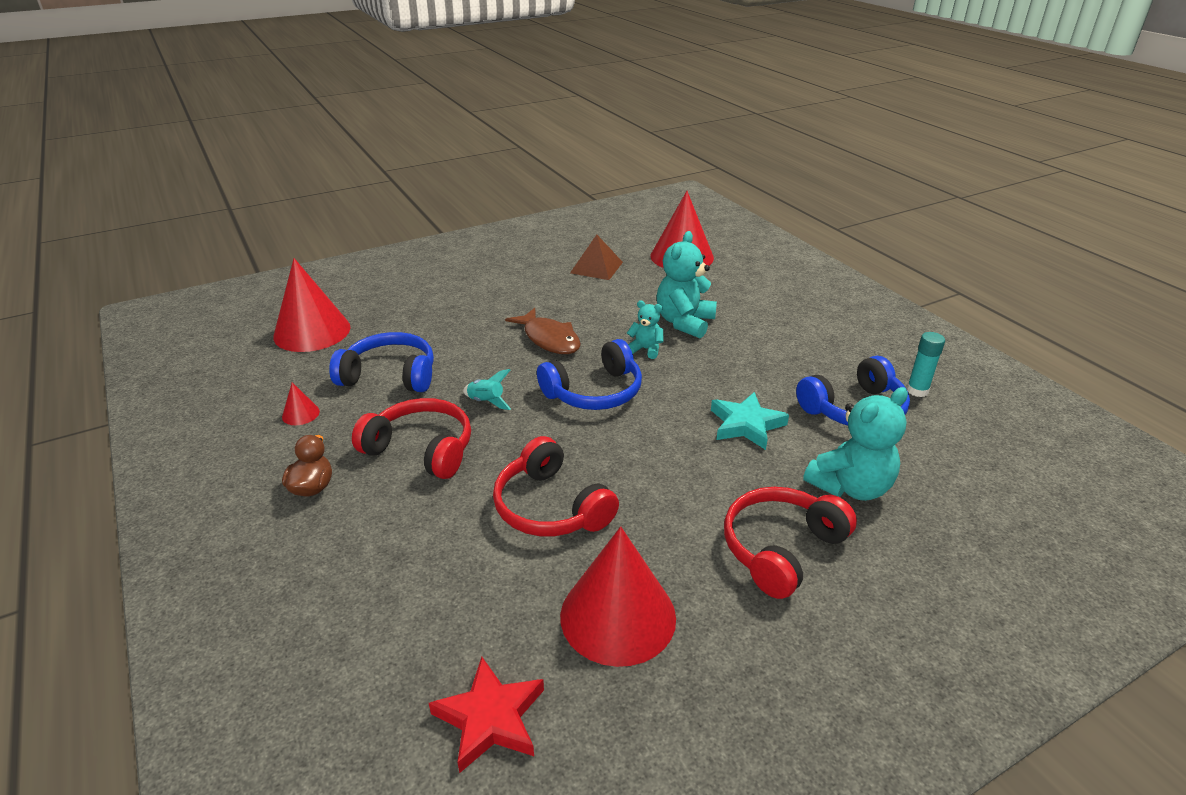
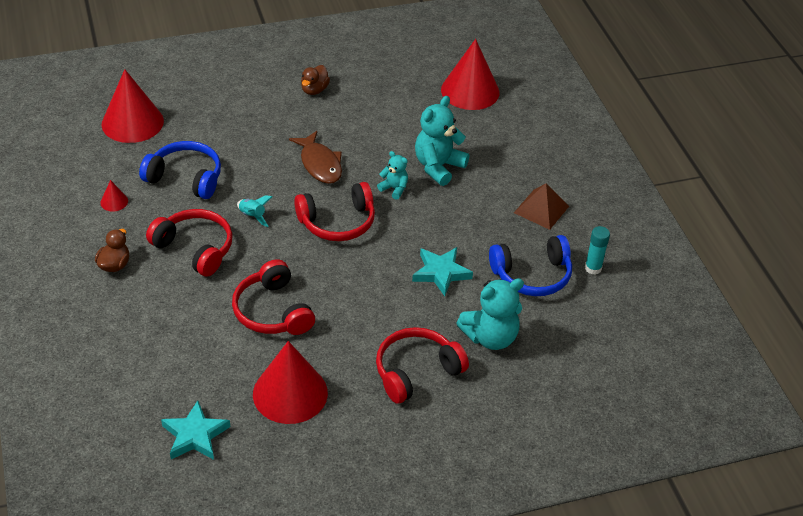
camera: 10 degrees right, 10 degrees up
red star [429,657,544,773] -> turquoise star [161,400,230,460]
blue headphones [537,339,642,410] -> red headphones [294,182,375,241]
brown pyramid [570,235,623,280] -> brown pyramid moved to [514,183,569,230]
none -> brown duck [301,65,330,95]

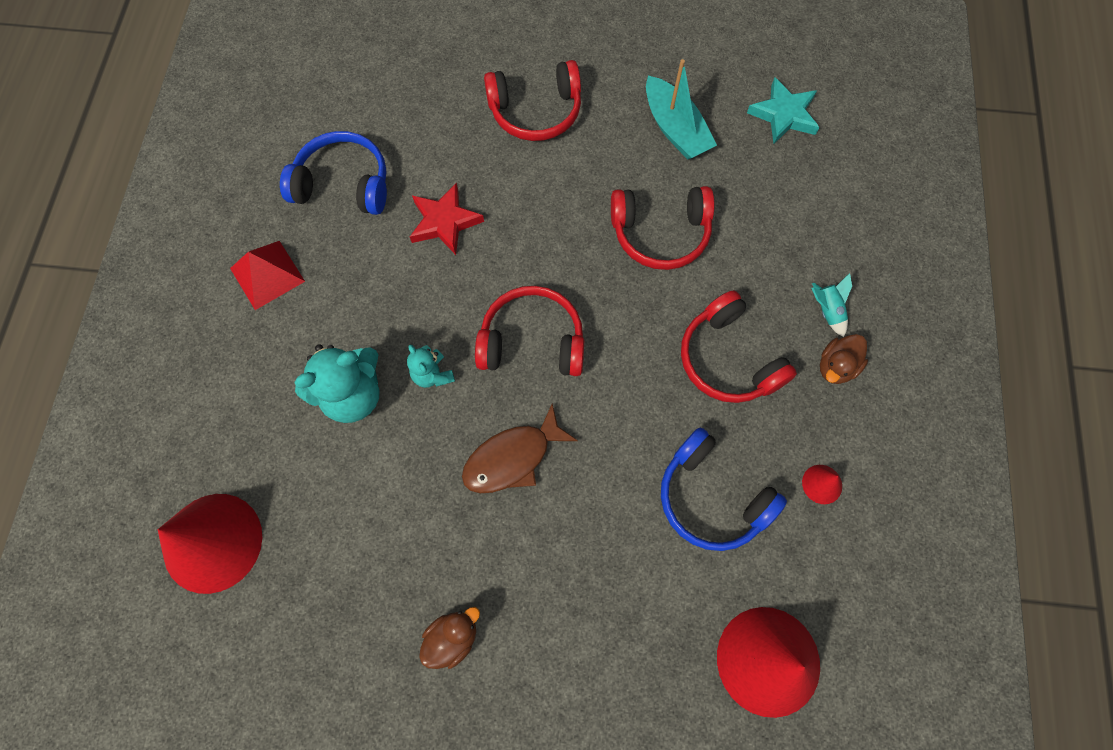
camera: 155 degrees left, 25 degrees up
red headphones [232,259,315,335] -> red headphones turned 90 degrees clockwise [611,186,715,270]
turquoise rocket [237,195,272,227] -> turquoise rocket moved to [812,273,852,337]
red cone [253,341,328,424] -> turquoise boat [646,59,717,160]
brown fish [289,131,342,184] -> brown fish turned 120 degrees counterclockwise [462,404,578,493]
turquoise star [412,247,473,296] -> red star [410,183,484,255]
turquoise teddy bear [456,278,524,350] -> none
brown pyramid [514,183,569,230] -> red pyramid [230,241,305,310]
turquoise glue stick [585,226,610,275] -> none

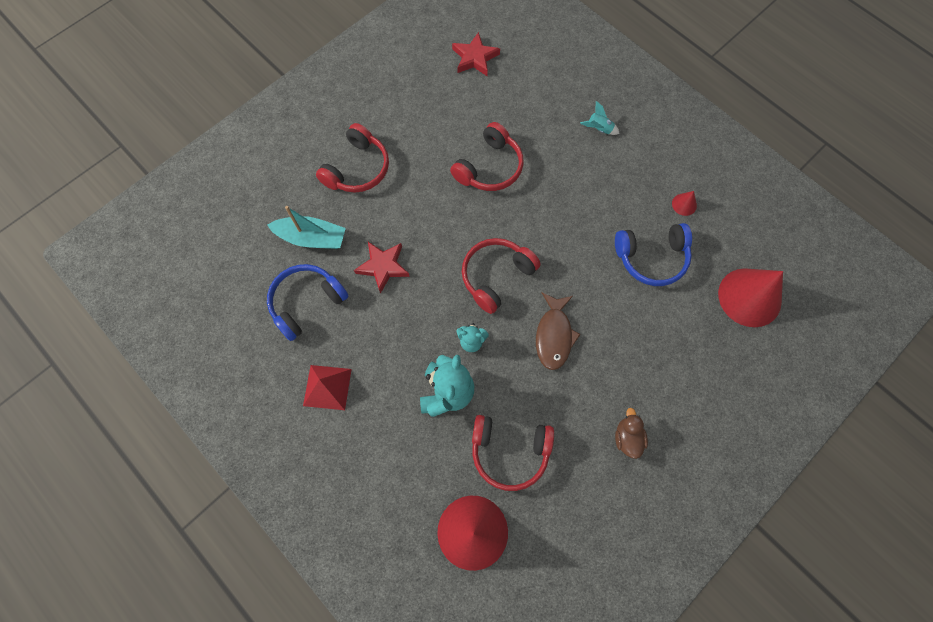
camera: 50 degrees left, 0 degrees up
turquoise boat [646,59,717,160] -> turquoise boat moved to [267,206,346,249]
red headphones [681,290,797,403] -> red headphones moved to [472,415,554,491]
turquoise star [747,78,819,144] -> red star [452,32,500,76]
brown duck [820,334,868,384] -> none

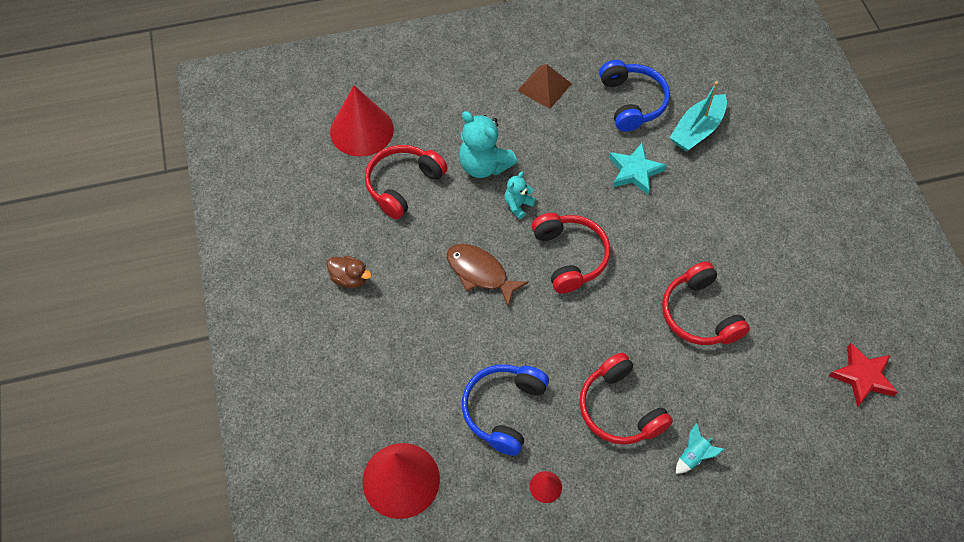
camera: 120 degrees right, 10 degrees down
red pyramid [303,365,352,410] -> brown pyramid [517,64,572,109]
red headphones [316,123,389,193] -> red headphones moved to [579,353,673,445]
red star [354,242,410,294] -> turquoise star [609,143,667,195]

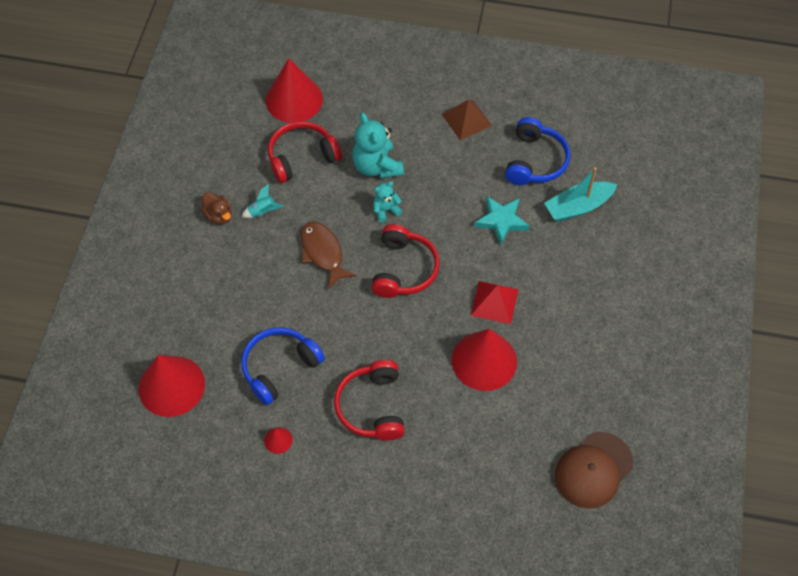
camera: 25 degrees right, 0 degrees up
red headphones [662,261,750,345] -> red cone [452,329,517,391]
turquoise rocket [676,423,725,474] -> turquoise rocket moved to [242,184,284,218]
red star [829,343,898,407] -> brown cap [555,432,634,509]
none -> red pyramid [471,281,519,324]

